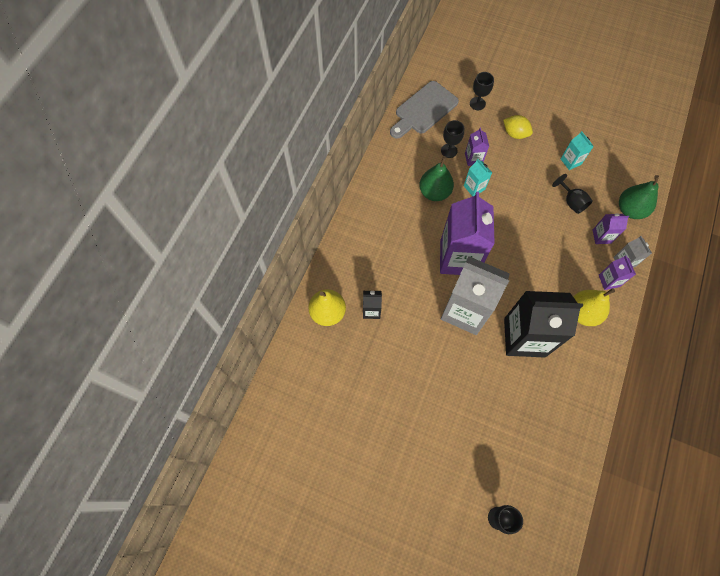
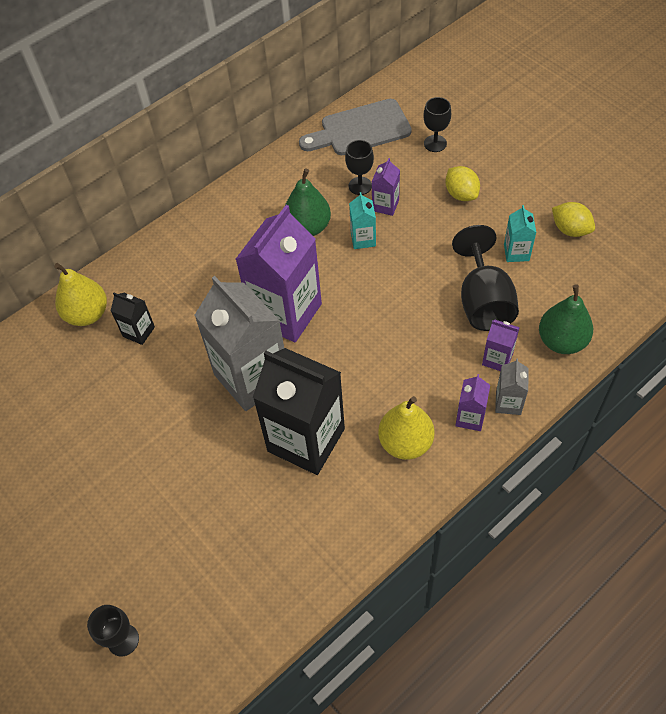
camera: 30 degrees right, 10 degrees down
black goblet [552,174,593,214] -> black goblet [452,225,519,331], size x1.74
none -> yellow lemon [552,202,595,237]

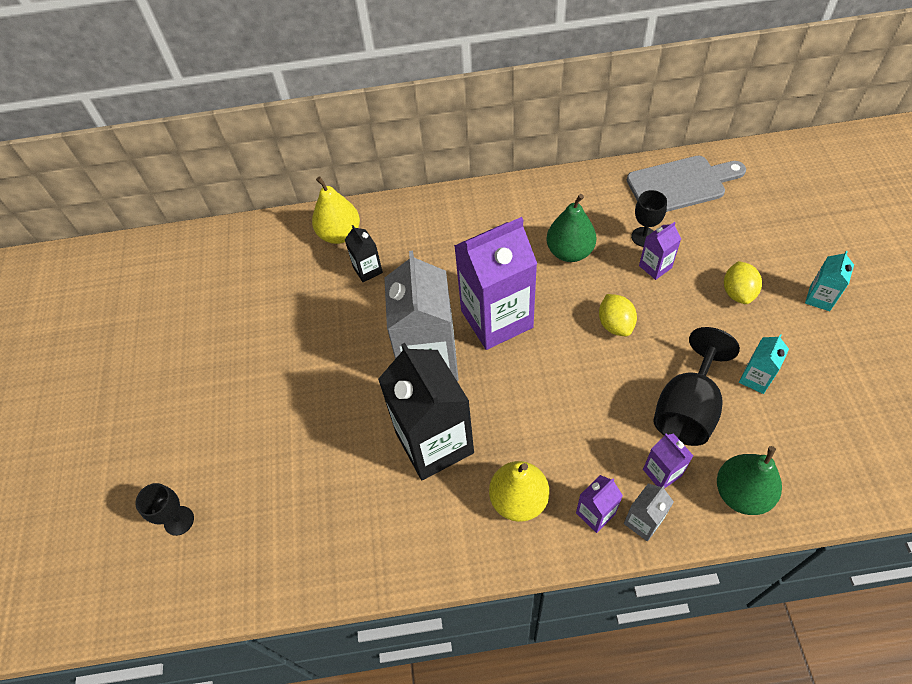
camera: 35 degrees right, 0 degrees up
grey cutting board [299,99,412,155] -> grey cutting board turned 150 degrees clockwise [627,156,746,212]
turquoise carton [349,192,376,249] -> turquoise carton moved to [805,251,854,311]
black goblet [423,97,451,152] -> none
yellow lemon [552,202,595,237] -> yellow lemon moved to [599,294,637,336]

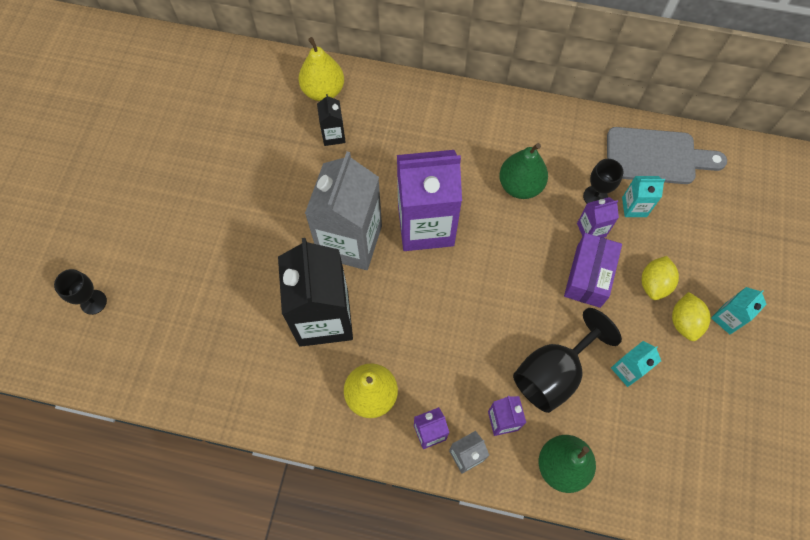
camera: 15 degrees right, 10 degrees up
yellow lemon [599,294,637,336] -> yellow lemon moved to [672,292,711,341]
none -> purple box [564,233,622,308]
none -> turquoise carton [622,176,665,217]

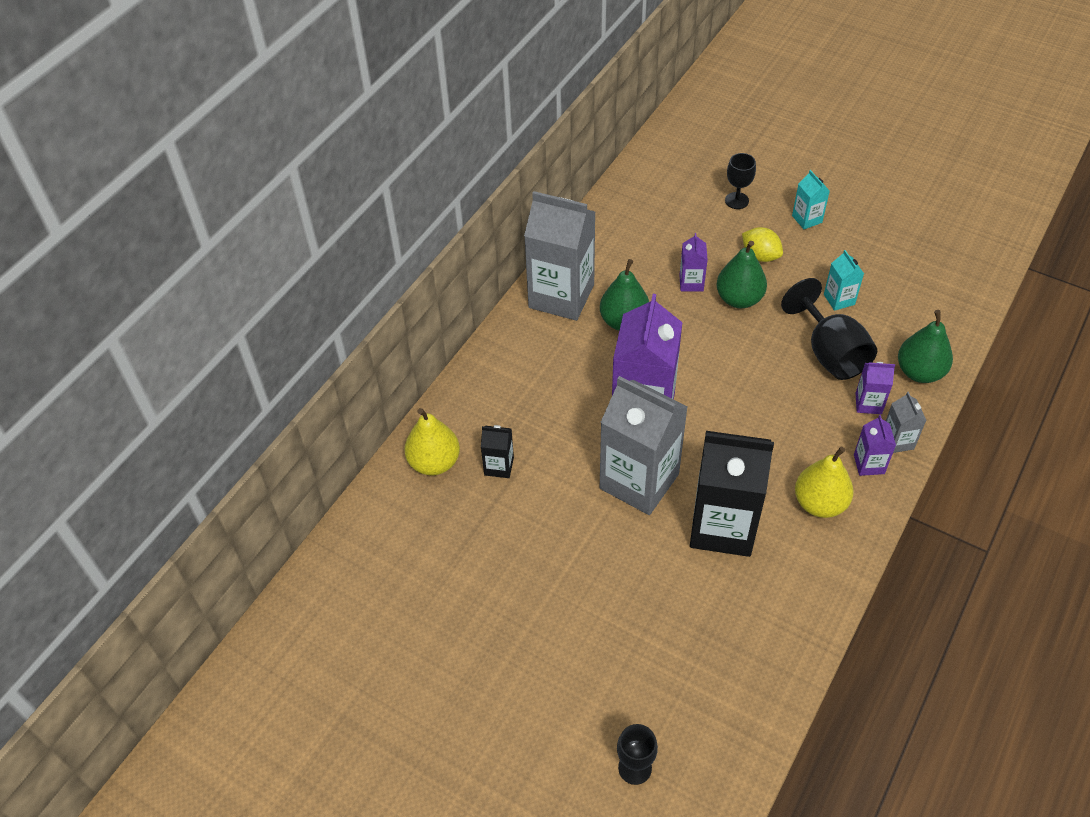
camera: 70 degrees left, 15 degrees down
purple box [564,233,622,308] -> green pear [716,241,767,308]
black goblet [583,159,623,203] -> black goblet moved to [725,153,756,209]
grey cutting board [607,127,727,184] -> none
turquoise carton [622,176,665,217] -> none
yellow lemon [672,292,711,341] -> none
none -> grey carton [524,191,595,321]

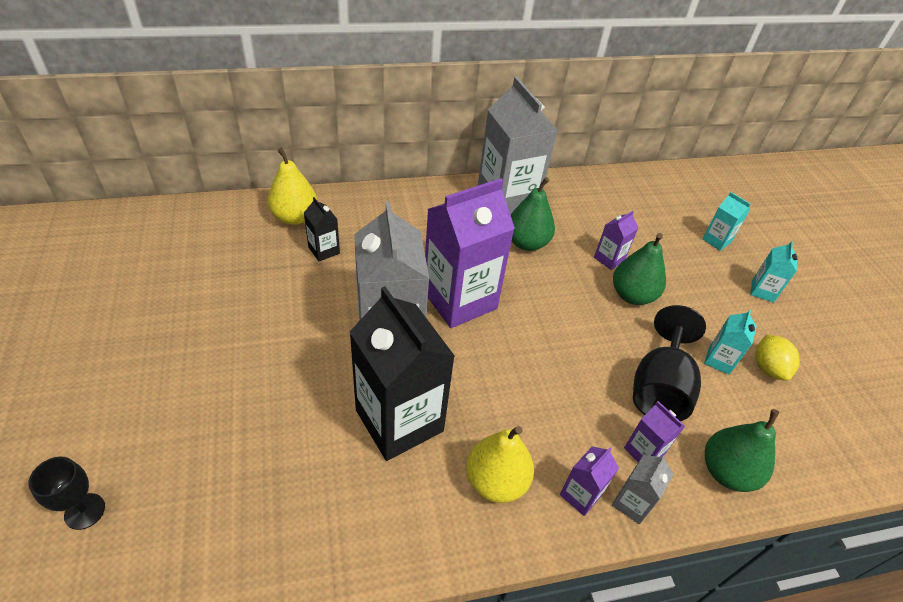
camera: 40 degrees right, 5 degrees down
black goblet [725,153,756,209] -> turquoise carton [702,192,750,251]
yellow lemon [742,227,783,262] -> yellow lemon moved to [755,334,800,381]

